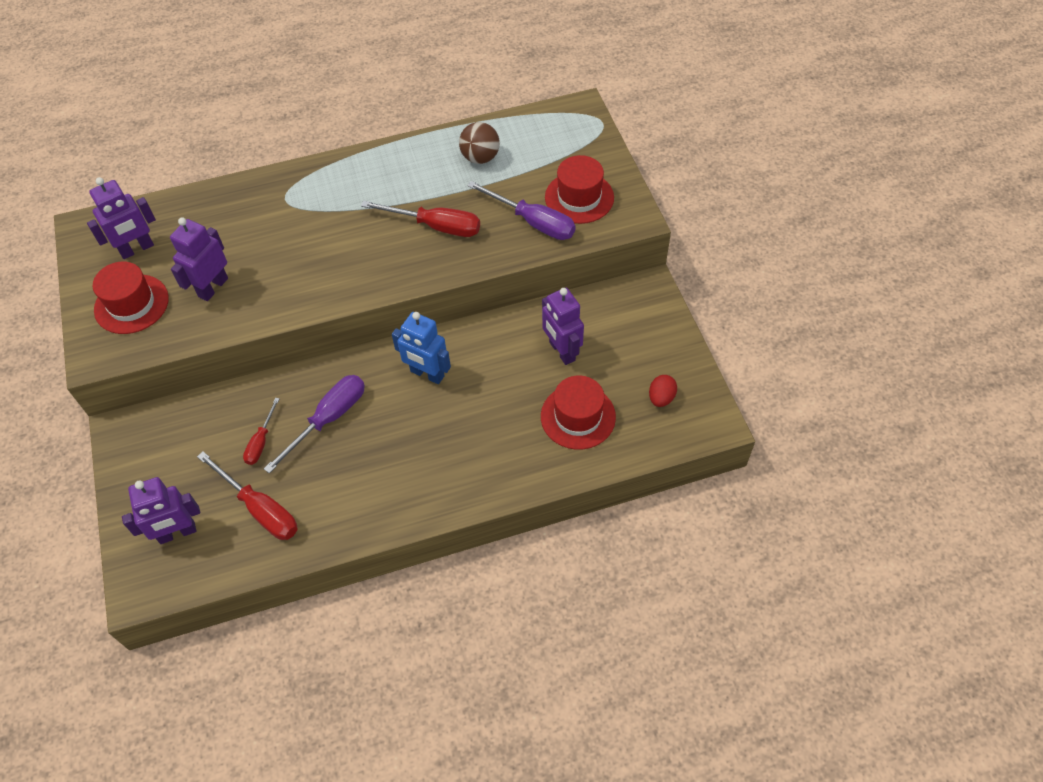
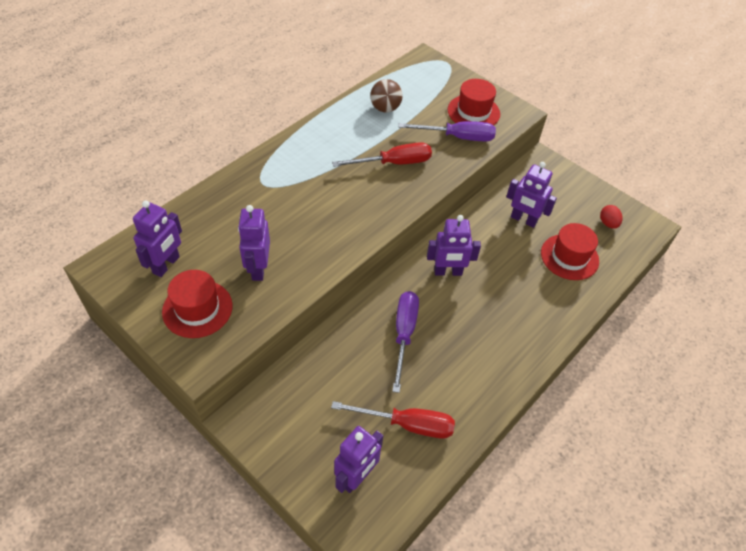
camera: 35 degrees left, 5 degrees down
red screwdriver [243,398,279,465] -> none
blue robot [392,312,451,384] -> purple robot [427,215,481,276]

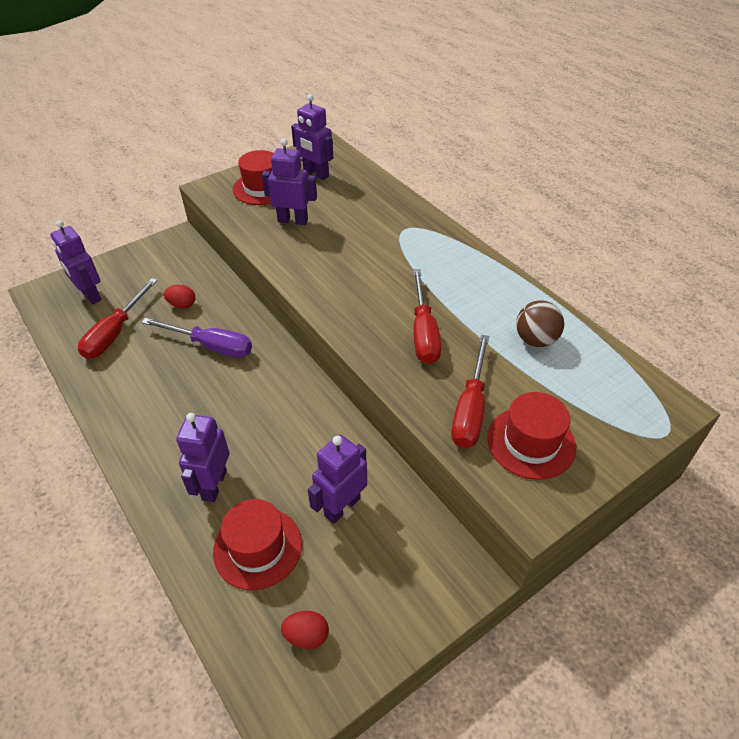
camera: 105 degrees right, 5 degrees down
purple screwdriver [399,121,496,141] -> red screwdriver [451,335,489,448]
purple robot [427,215,481,276] -> purple robot moved to [176,413,229,502]
none -> red egg [164,285,195,309]

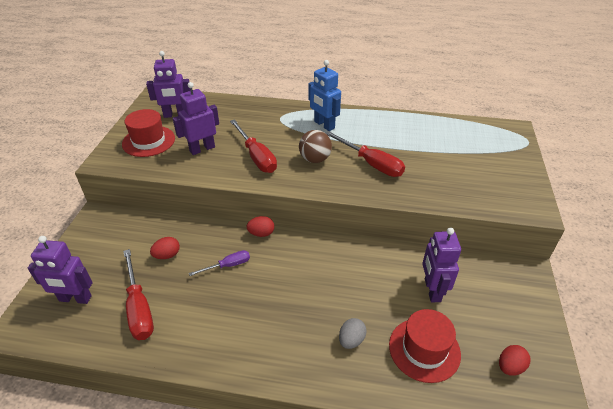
camera: 45 degrees left, 5 degrees down
purple screwdriver [141,318,252,358] -> purple screwdriver [189,250,250,276], size x0.58
purple robot [176,413,229,502] -> grey egg [339,318,366,349]
red screwdriver [451,335,489,448] -> red screwdriver moved to [230,119,277,173]
red hat [487,392,576,480] -> none
brown ball [516,300,564,347] -> brown ball moved to [299,130,332,163]
none -> red egg [246,216,274,237]
none -> blue robot [308,60,341,131]

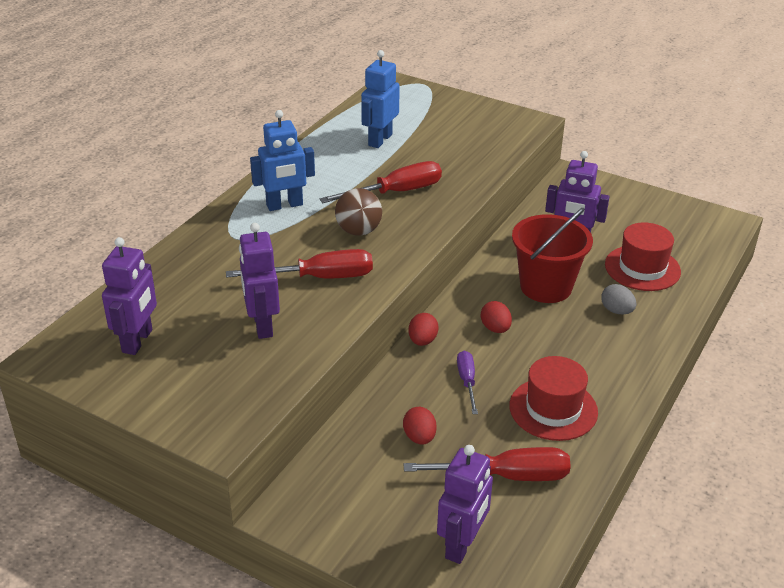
camera: 70 degrees left, 5 degrees down
red hat [122,109,175,157] -> red hat moved to [509,356,598,441]
red egg [499,345,531,376] -> red egg moved to [481,301,512,333]
none -> blue robot [361,50,400,148]
none -> red bucket [512,208,593,303]

